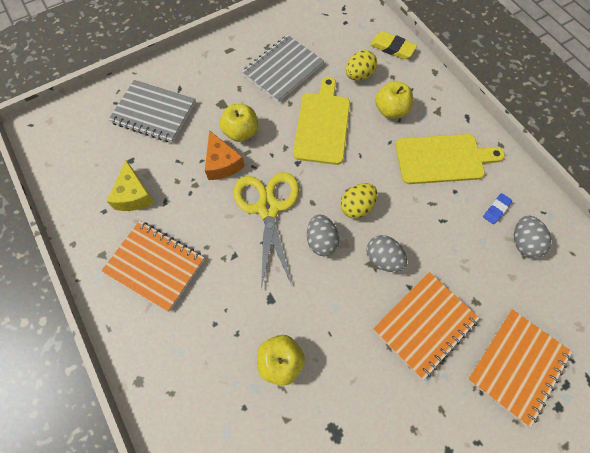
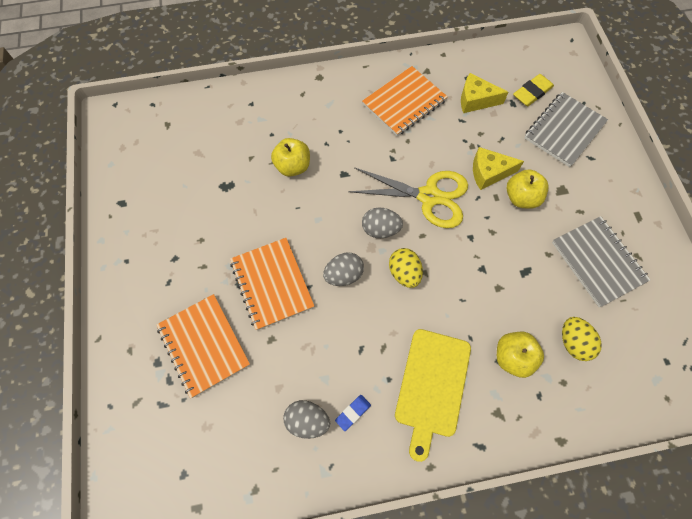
camera: 110 degrees right, 0 degrees up
orange cheese [205,130,245,180] -> yellow cheese [473,147,524,190]
yellow cutting board [293,77,350,165] -> none
yellow eraser [370,31,417,59] -> yellow eraser moved to [513,74,554,106]
blue eraser [483,193,512,224] -> blue eraser turned 75 degrees clockwise [335,395,371,431]

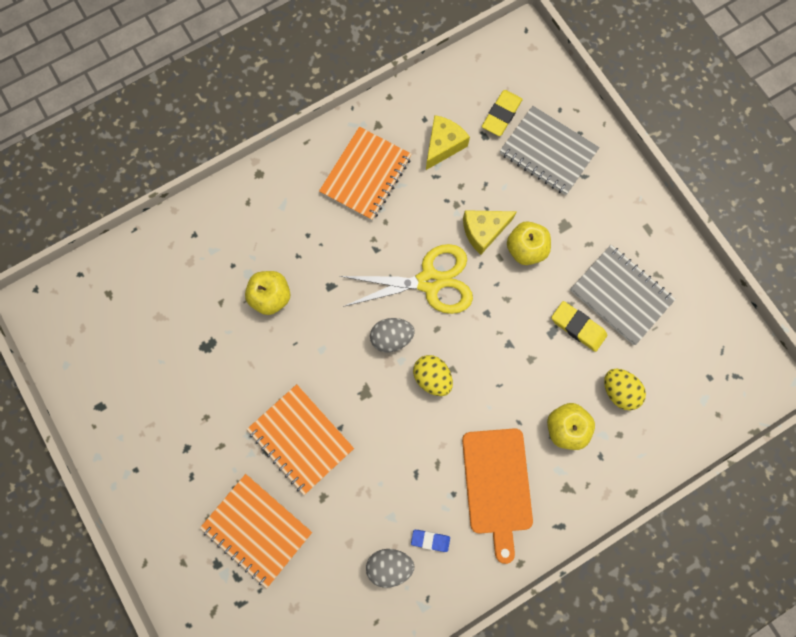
camera: 20 degrees left, 10 degrees up
grey egg [323,252,364,286] -> none
blue eraser [335,395,371,431] -> blue eraser turned 75 degrees clockwise [411,530,450,552]
yellow cutting board [395,329,471,462] -> orange cutting board [462,428,533,564]
yellow cheese [461,73,508,113] -> yellow cheese turned 135 degrees clockwise [426,115,470,170]
grey notebook [524,92,608,167] -> grey notebook turned 75 degrees counterclockwise [500,106,600,195]
none -> yellow eraser [551,301,607,352]

